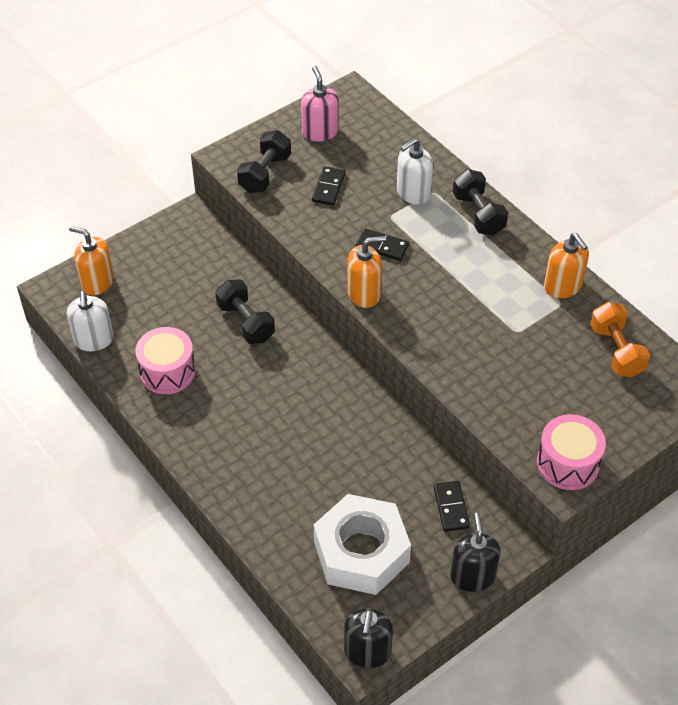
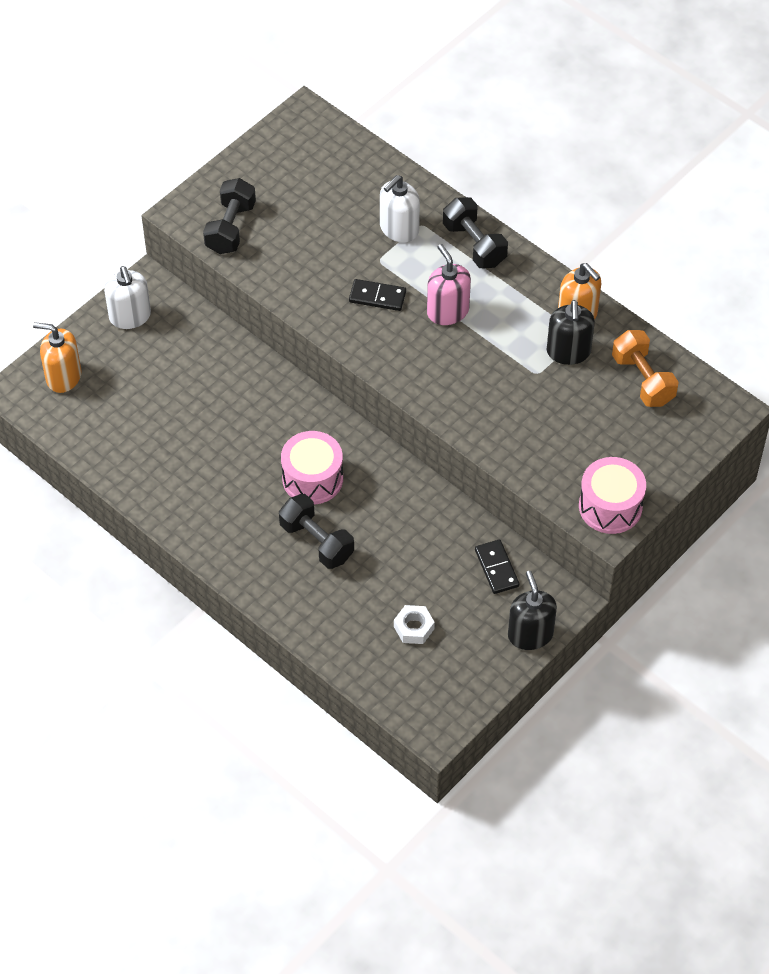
camera: 10 degrees left, 5 degrees up
white soap dispenser [67,291,114,351] -> white soap dispenser moved to [104,266,151,329]
pink drum [135,327,196,394] -> pink drum moved to [281,431,343,505]
black dumbbell [215,280,275,344] -> black dumbbell moved to [279,494,354,569]
pink soap dispenser [301,66,339,142] -> pink soap dispenser moved to [427,244,471,325]
black domino [312,167,346,206] -> none
white nut [314,494,411,595] -> white nut [394,605,435,644], size x0.40
black soap dispenser [344,608,393,668] -> black soap dispenser moved to [547,300,595,365]
orange soap dispenser [347,236,386,308] -> none

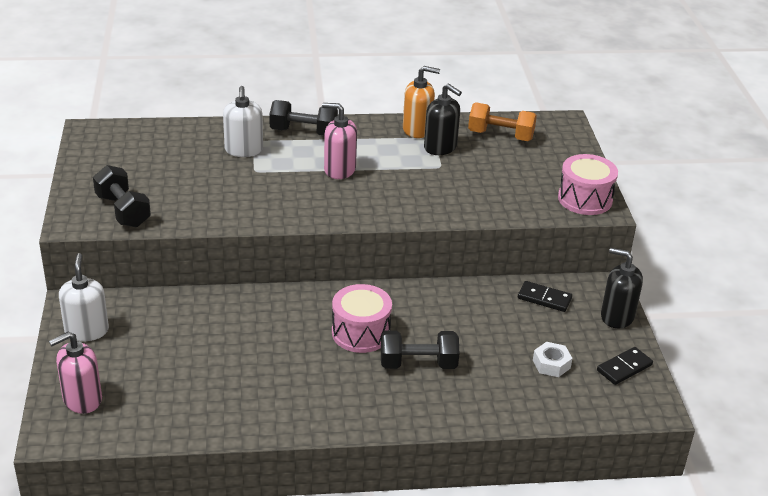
camera: 50 degrees left, 20 degrees down
orange soap dispenser [33,322,82,393] -> pink soap dispenser [49,331,102,414]
white soap dispenser [104,266,151,329] -> white soap dispenser turned 120 degrees counterclockwise [59,253,109,341]
black domino [349,279,406,311] -> black domino moved to [597,347,653,385]

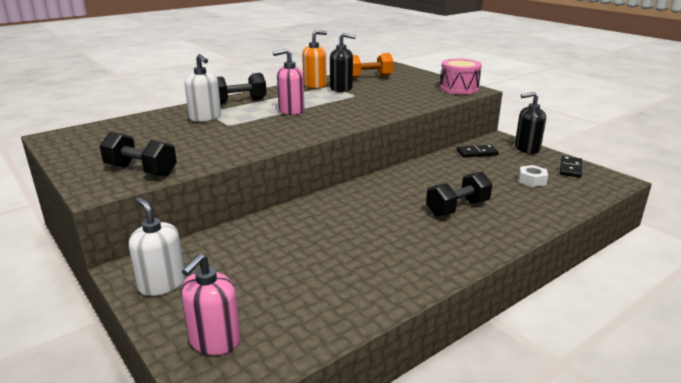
camera: 30 degrees left, 10 degrees down
pink drum [332,284,392,353] -> none

